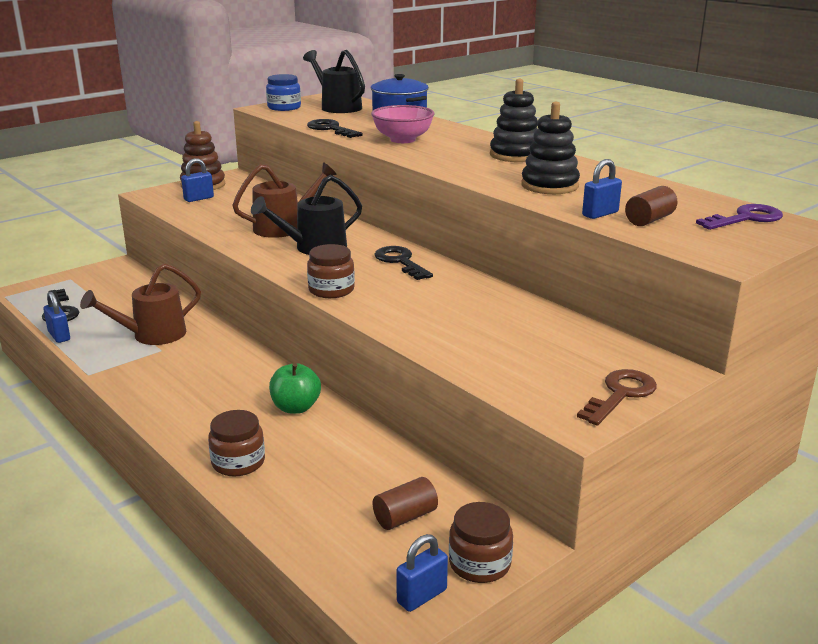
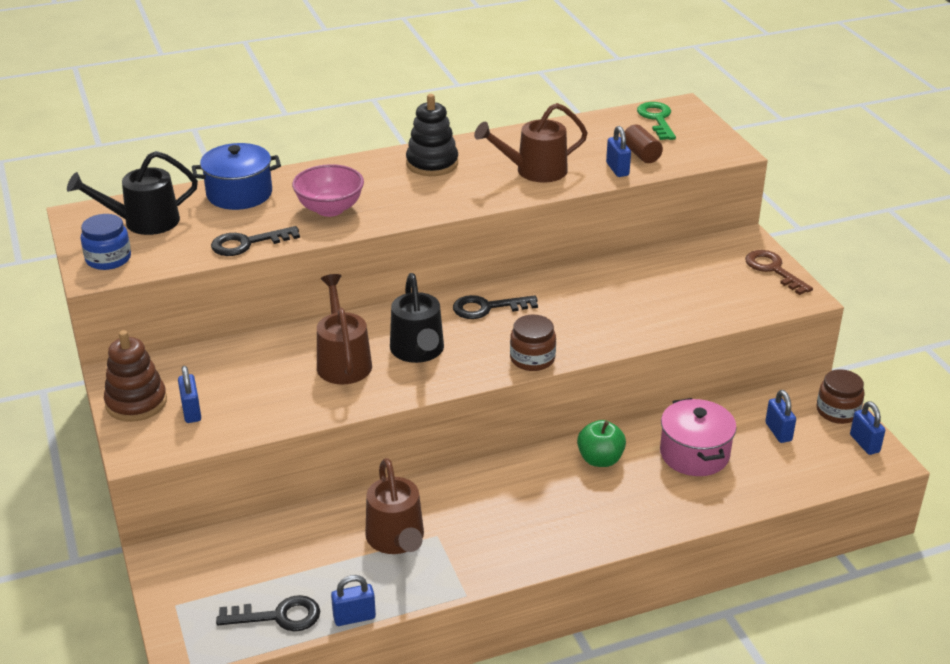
camera: 70 degrees left, 10 degrees up
brown jar [208,410,265,476] -> none
brown cylinder [373,477,438,530] -> blue padlock [765,390,796,443]
black stacking toy [521,102,580,194] -> brown watering can [474,103,588,182]
purple key [696,204,783,230] -> green key [637,102,676,140]
none -> pink pot [660,398,737,476]

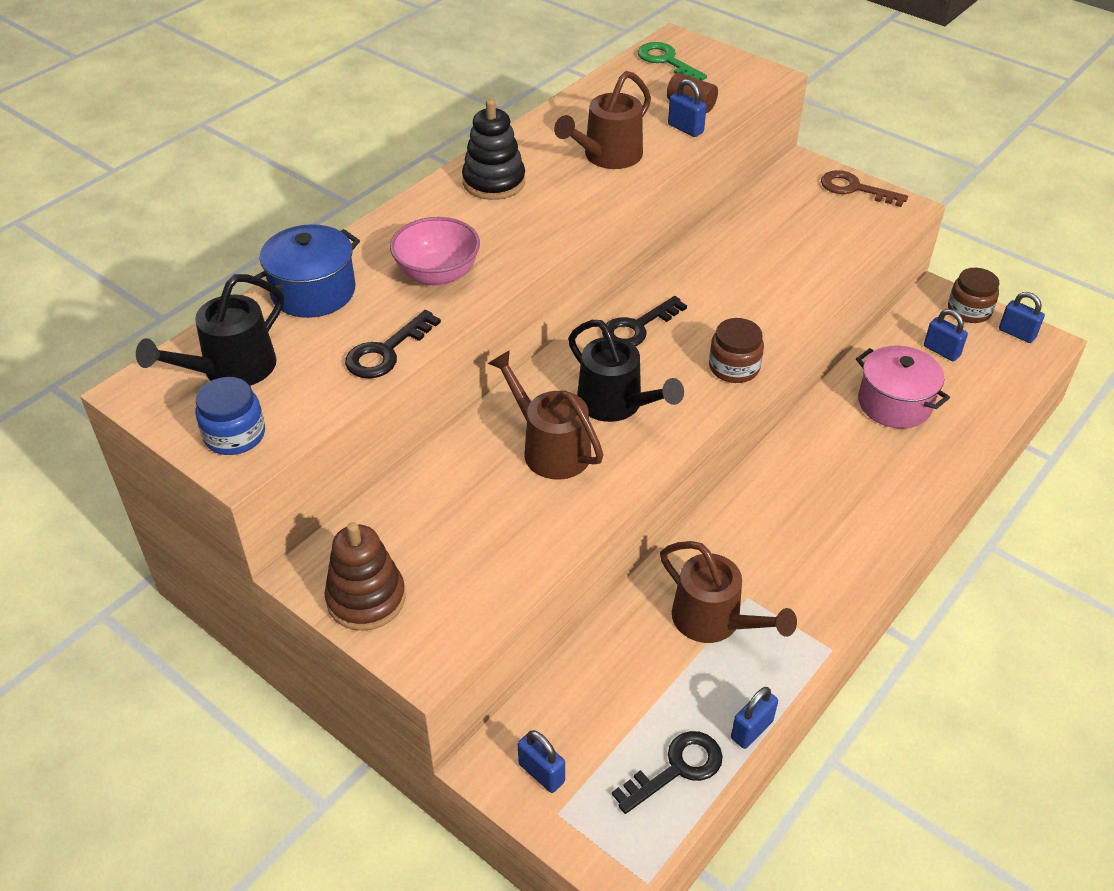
camera: 30 degrees left, 10 degrees up
blue padlock [178,366,201,423] -> blue padlock moved to [518,730,565,793]
green apple [577,420,626,467] -> none

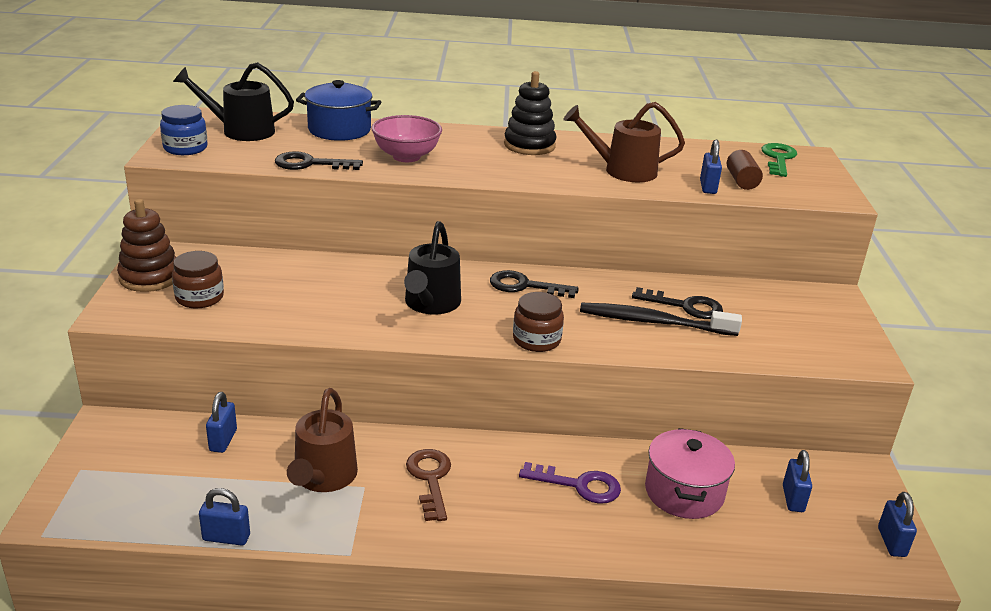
camera: 50 degrees right, 15 degrees down
brown watering can [487,350,604,480] -> none
blue padlock [518,730,565,793] -> blue padlock moved to [206,392,237,453]
black key [612,731,723,814] -> black key moved to [632,287,723,319]
brown key [821,170,908,207] -> brown key moved to [406,449,451,521]
brown jar [948,268,999,323] -> brown jar moved to [172,251,224,308]
none -> purple key [519,462,621,504]
none -> black toothbrush [580,303,742,336]

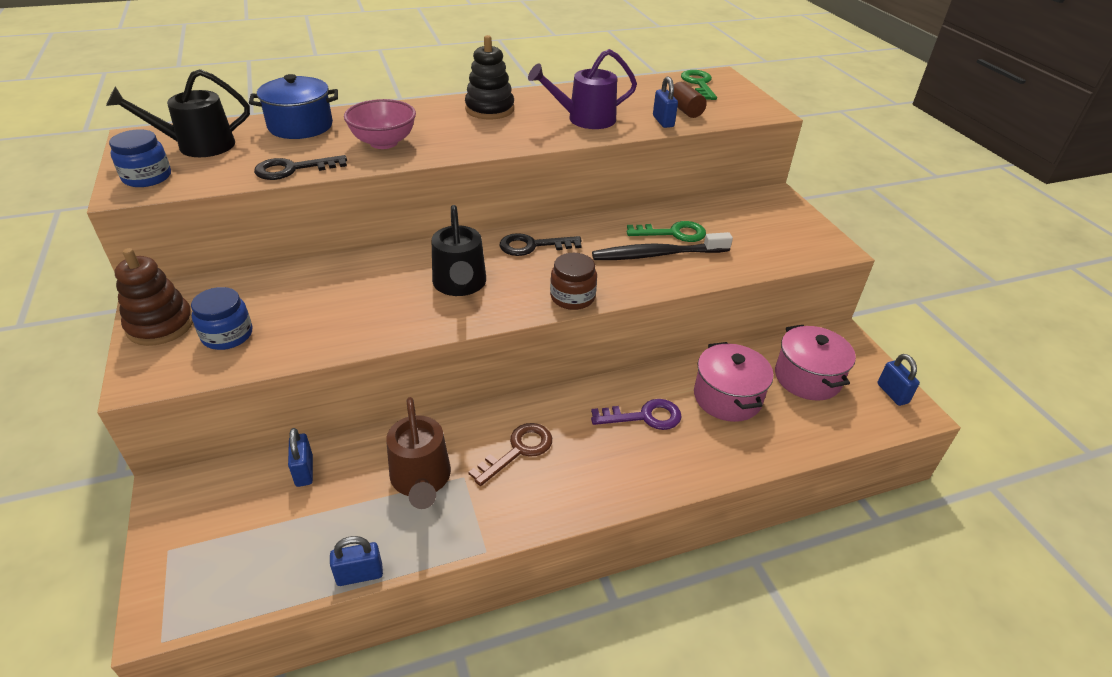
camera: 20 degrees left, 10 degrees up
brown jar [172,251,224,308] -> blue jar [191,287,252,350]
brown key [406,449,451,521] -> brown key turned 75 degrees clockwise [469,423,552,486]
brown watering can [563,102,685,182] -> purple watering can [528,49,637,129]
black key [632,287,723,319] -> green key [627,221,706,242]
blue padlock [783,450,812,512] -> pink pot [775,325,856,401]

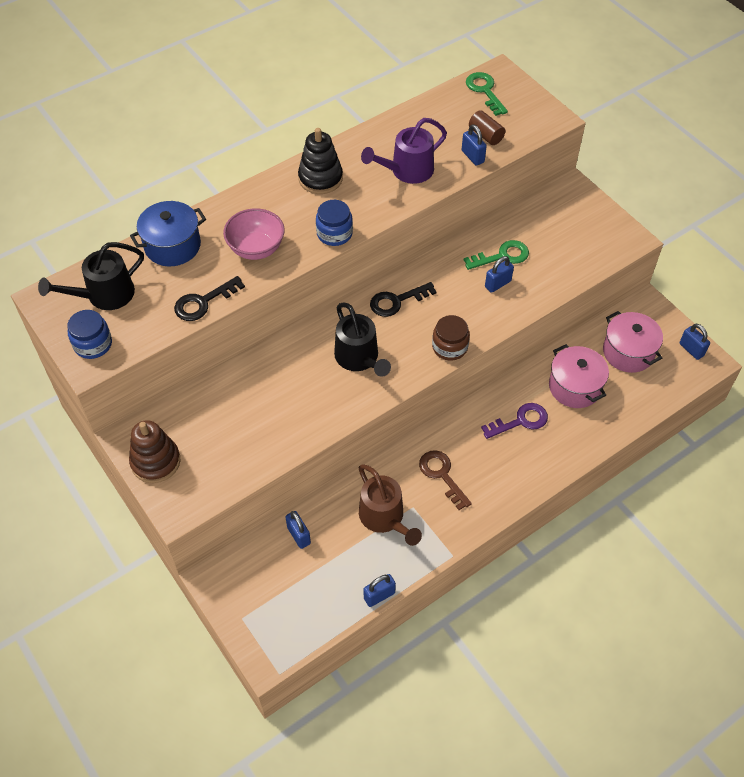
camera: 15 degrees left, 15 degrees up
blue jar [191,287,252,350] -> blue jar moved to [316,200,353,246]
brown key [469,423,552,486] -> brown key turned 60 degrees counterclockwise [419,450,472,510]
black toothbrush [592,232,733,260] -> blue padlock [485,256,514,293]

